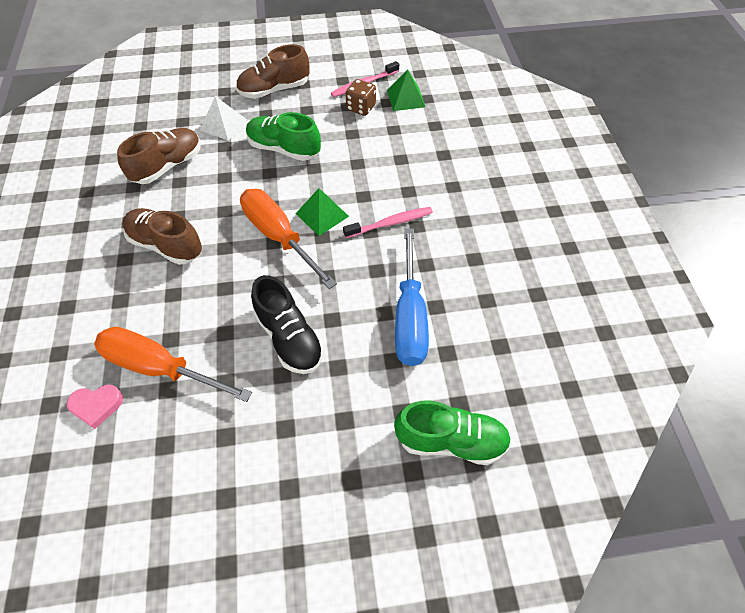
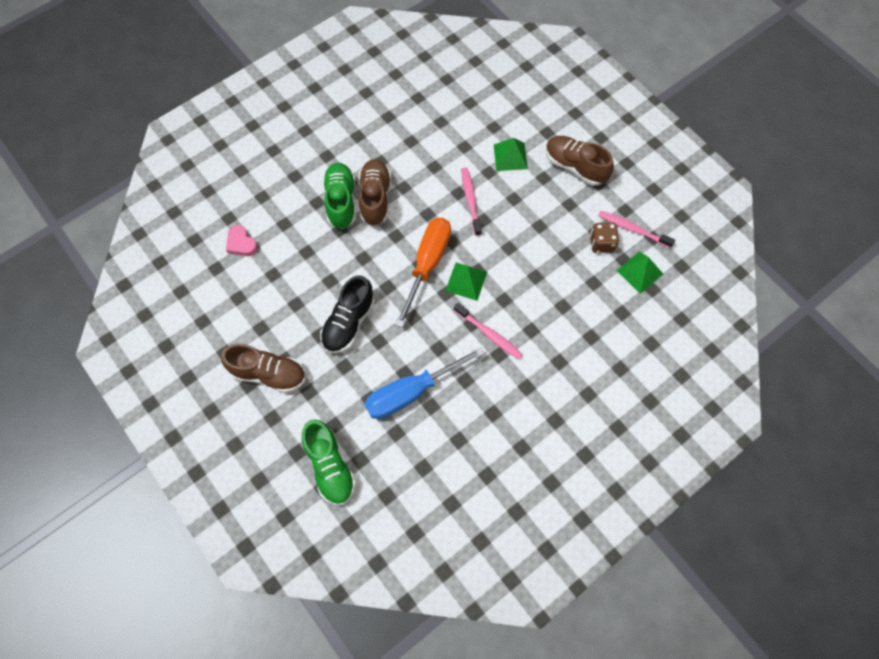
camera: 60 degrees right, 10 degrees up
orange screwdriver [94,327,252,402] -> none
brown shoe [117,128,201,184] -> brown shoe moved to [221,344,305,393]
white pyramid [200,96,247,140] -> green pyramid [494,138,528,171]
green shoe [246,112,321,161] -> green shoe moved to [323,162,356,229]
none -> pink toothbrush [461,167,482,236]

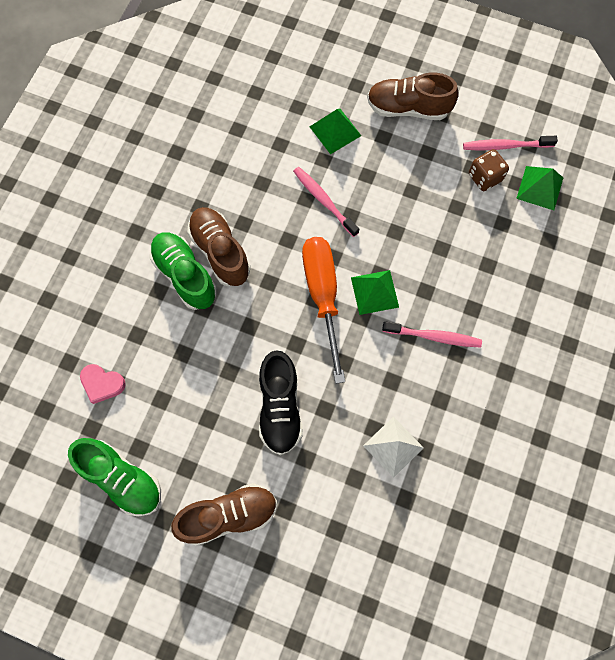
camera: 30 degrees left, 5 degrees up
green shoe [302,419,356,505] -> green shoe moved to [68,438,161,516]
blue screwdriver [365,347,485,419] -> white pyramid [363,416,424,478]

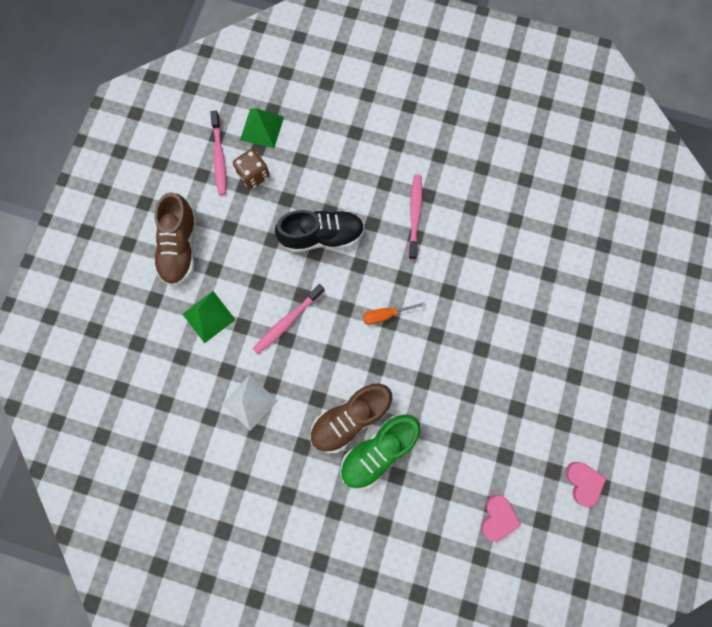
camera: 95 degrees left, 5 degrees up
green shoe [68,438,161,516] -> pink heart [565,462,606,507]
brown shoe [171,483,277,546] -> none
black shoe [259,350,303,455] -> black shoe moved to [275,210,365,253]
orange screwdriver [302,237,345,384] -> orange screwdriver [363,302,426,324], size x0.45
green pyramid [351,270,399,315] -> none
white pyramid [363,416,424,478] -> white pyramid moved to [223,375,278,431]

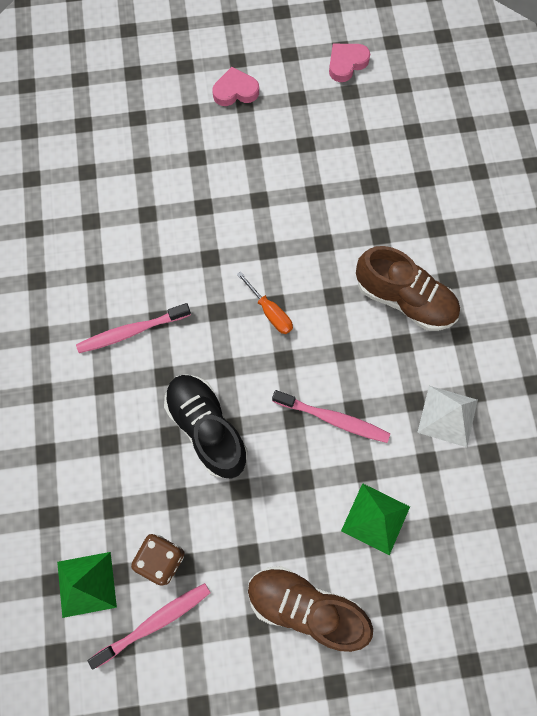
camera: 115 degrees left, 5 degrees down
brown shoe [154,192,197,286] -> brown shoe turned 135 degrees counterclockwise [248,566,373,652]
green shoe [340,414,420,490] -> none
pink heart [481,495,521,542] -> pink heart moved to [212,67,259,106]

